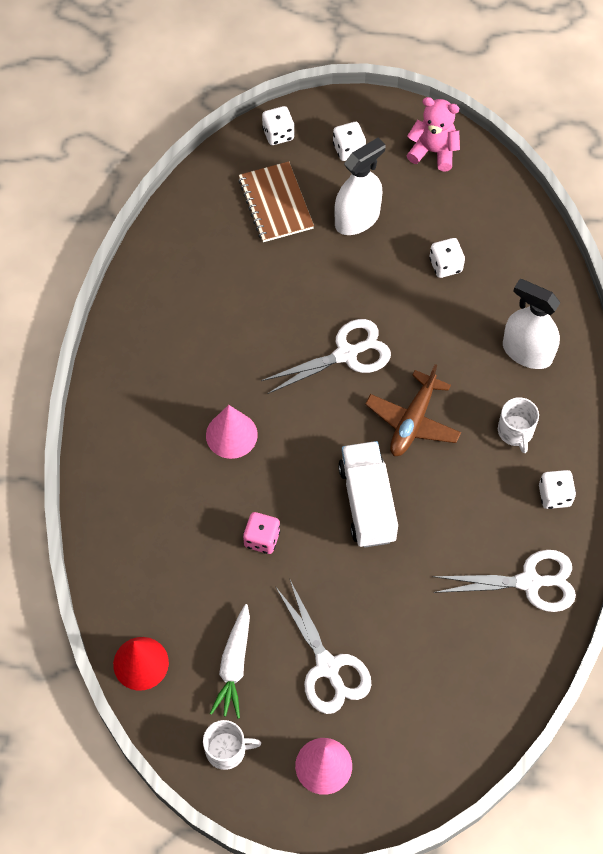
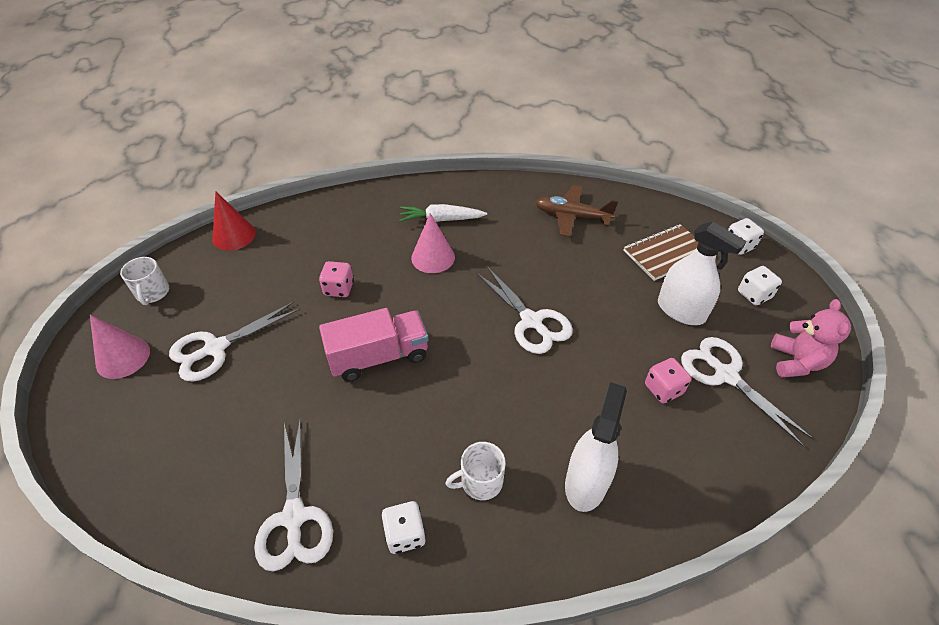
camera: 80 degrees right, 15 degrees down
white carrot [210,604,250,719] -> white carrot moved to [399,204,487,222]
white truck [338,441,398,548] -> pink truck [319,308,429,382]
brown plane [365,364,461,456] -> brown plane moved to [535,185,618,237]
white dice [429,238,465,278] -> pink dice [645,358,691,403]
none -> white scissors [681,337,814,447]

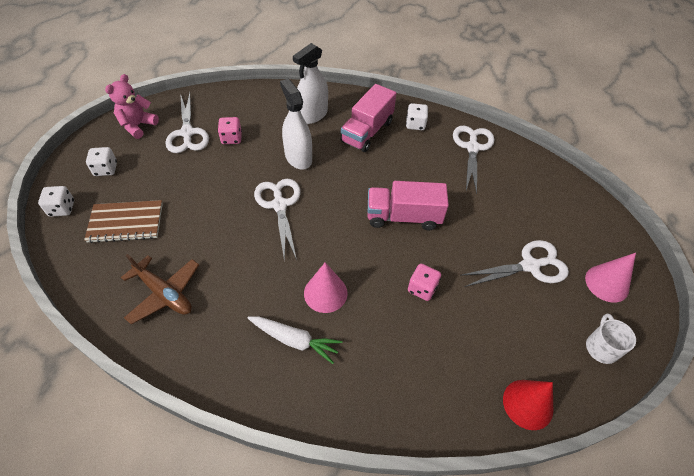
camera: 160 degrees left, 5 degrees up
white mug [445,442,506,500] -> pink truck [340,84,397,152]
white spray bottle [658,222,747,325] -> white spray bottle moved to [280,79,312,170]

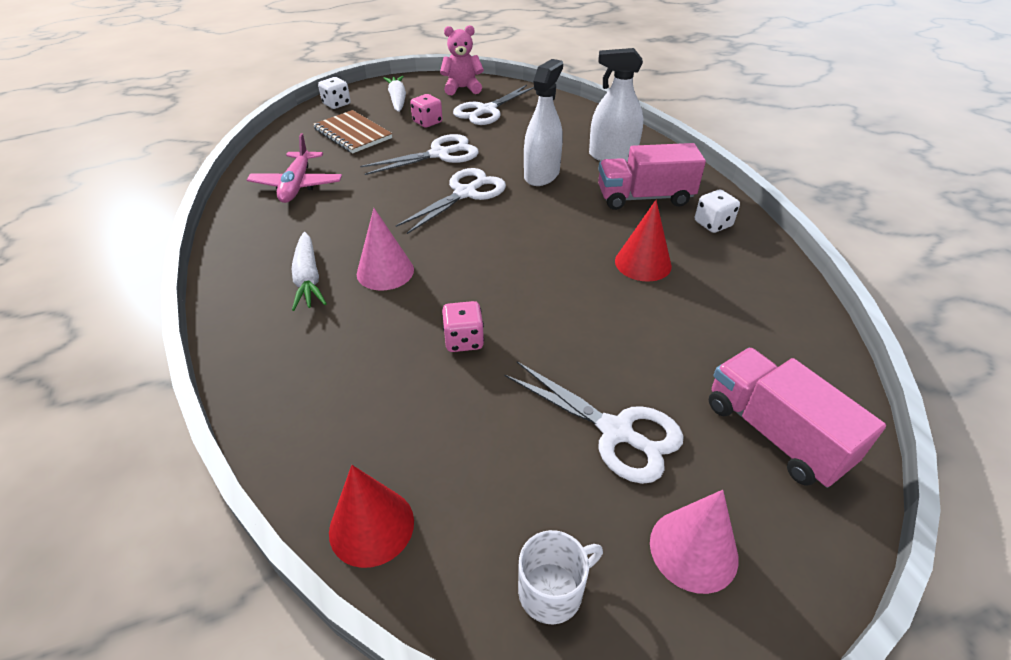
camera: 55 degrees right, 10 degrees down
white dice [86,147,117,176] -> white carrot [384,76,406,112]
brown plane [121,254,199,325] -> pink plane [247,133,342,203]
pink dice [218,117,242,144] -> pink dice moved to [410,94,443,128]
pink truck [367,181,449,231] -> pink truck moved to [709,348,886,488]
white scissors [453,125,494,194] -> white scissors moved to [360,134,479,175]
none -> red cone [615,200,672,282]

